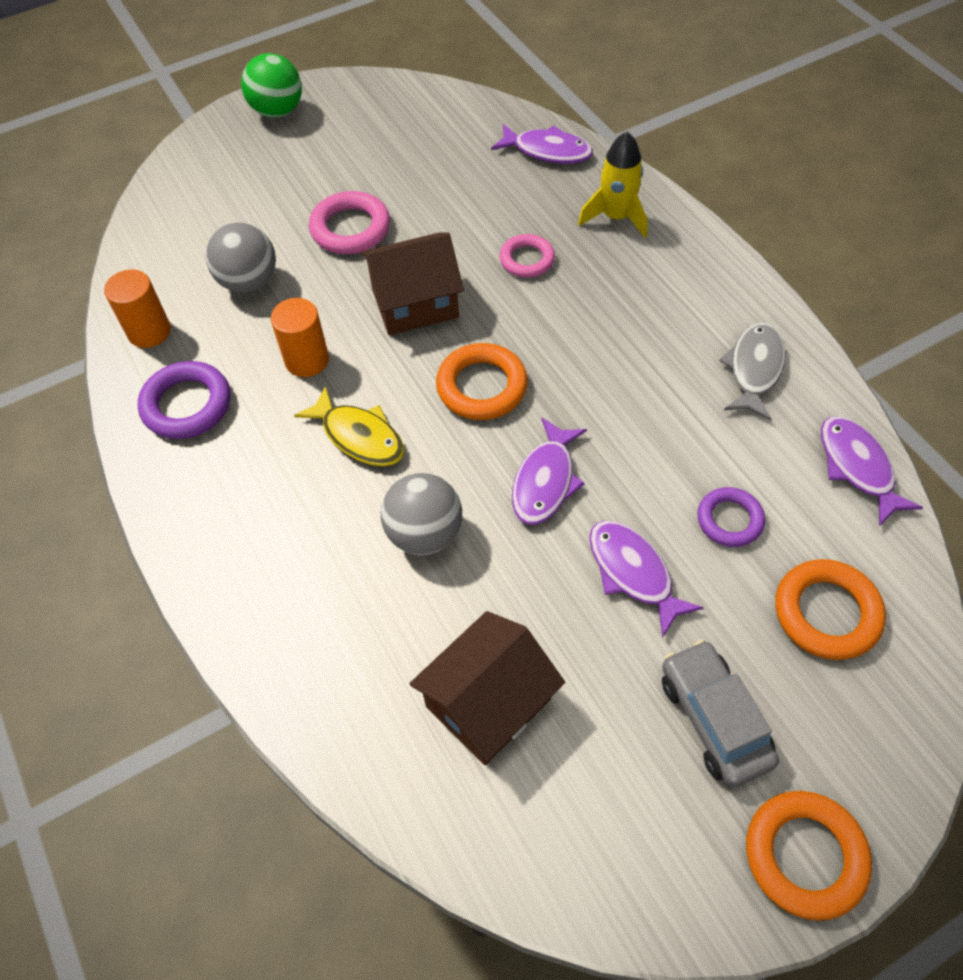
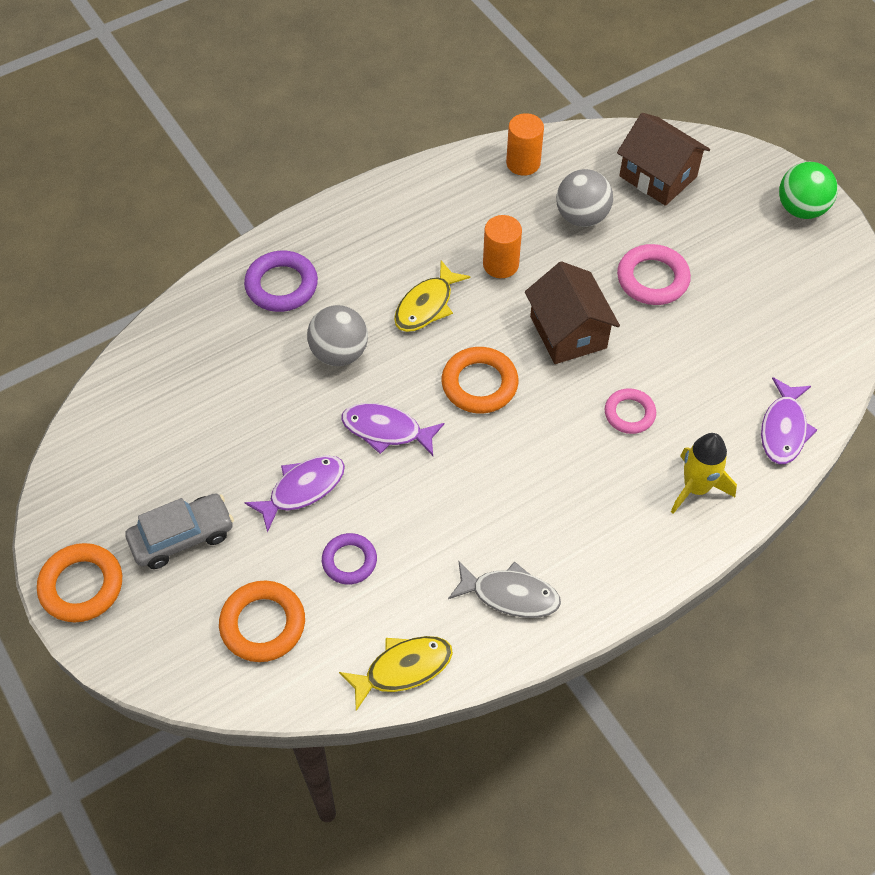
camera: 85 degrees right, 0 degrees up
purple ring [138,361,230,439] -> purple ring moved to [244,251,318,312]
brown house [410,611,565,765] -> brown house moved to [617,113,710,206]
purple fish [821,416,923,526] -> yellow fish [339,636,453,711]

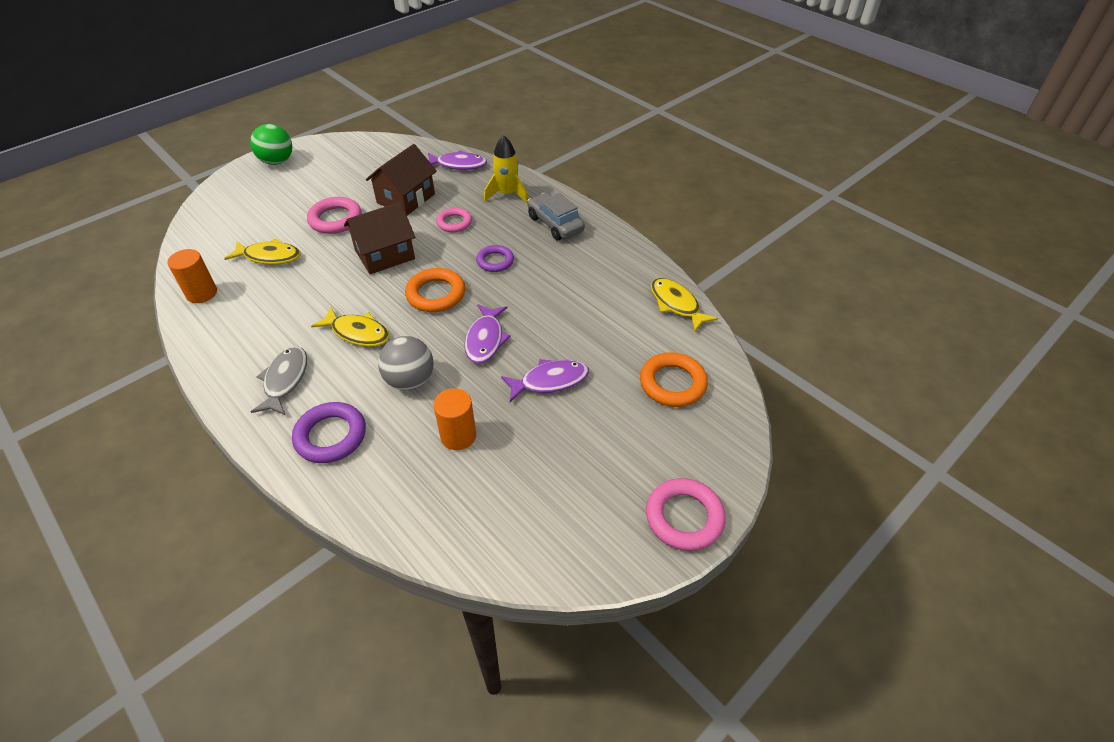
camera: 100 degrees left, 10 degrees down
orange ring [37,543,122,622] -> pink ring [646,478,726,551]
grey car [125,493,234,569] -> grey car moved to [527,193,585,240]
purple fish [244,455,345,533] -> purple fish turned 120 degrees clockwise [501,359,589,402]
purple ring [322,533,377,585] -> purple ring moved to [476,245,514,272]
grey fish [448,561,561,618] -> grey fish moved to [251,346,307,415]
orange cylinder [483,215,522,278] -> orange cylinder moved to [433,388,476,450]
grey ball [556,169,613,227] -> yellow fish [224,238,301,265]
brown house [617,113,710,206] -> brown house moved to [366,144,437,215]

